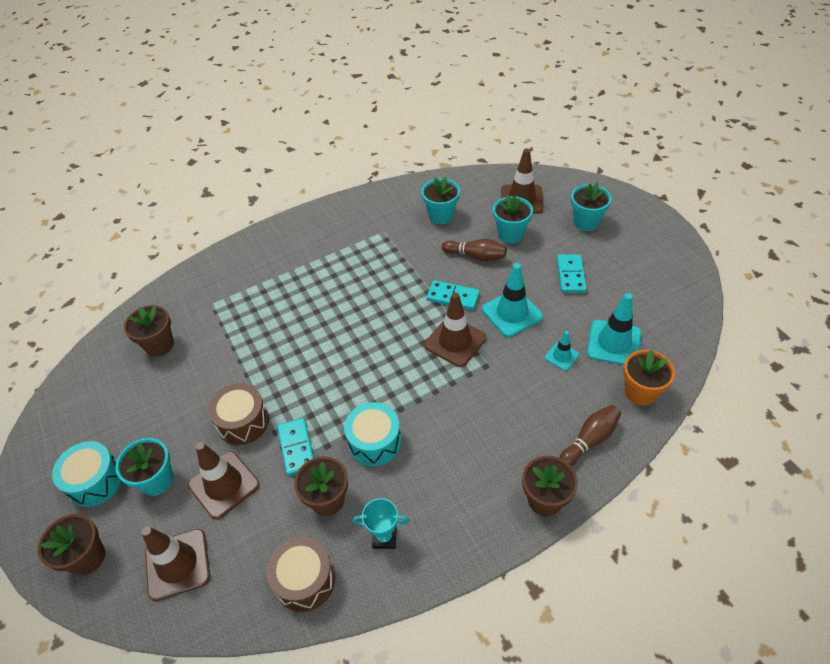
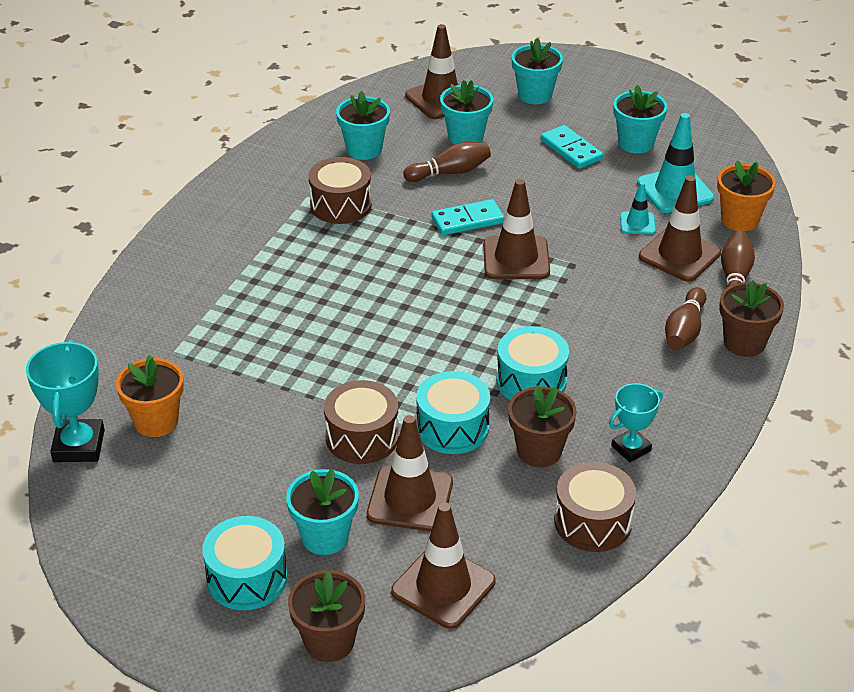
camera: 40 degrees left, 10 degrees down
brown flower pot [124,305,174,357] -> orange flower pot [116,355,184,437]
turquoise domino [277,418,314,476] -> turquoise drum [416,371,490,454]
turquoise traffic cone [482,263,543,337] -> none
none -> turquoise trophy [26,340,105,462]
none -> brown drum [308,157,372,224]
none -> turquoise flower pot [613,85,667,154]
none -> brown traffic cone [639,176,721,282]
none -> brown bowling pin [665,287,706,350]

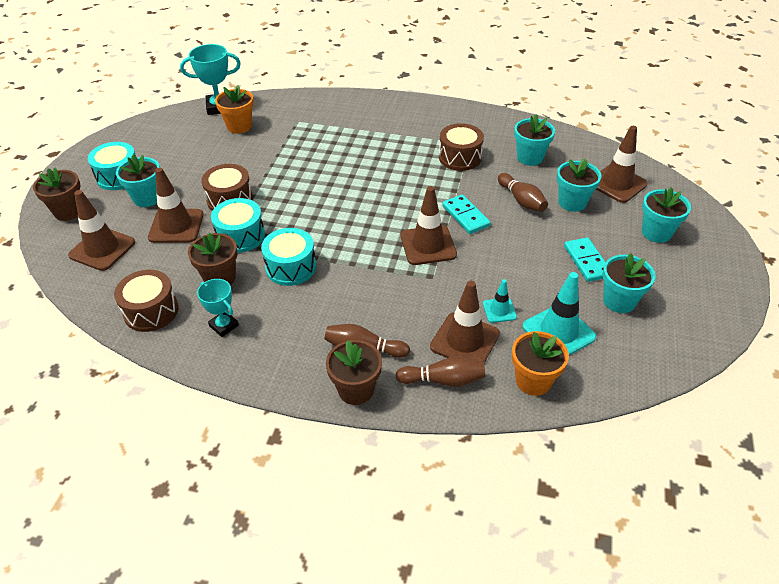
camera: 80 degrees right, 5 degrees up
turquoise domino [541,125,603,169] -> turquoise domino turned 60 degrees counterclockwise [564,237,606,282]

